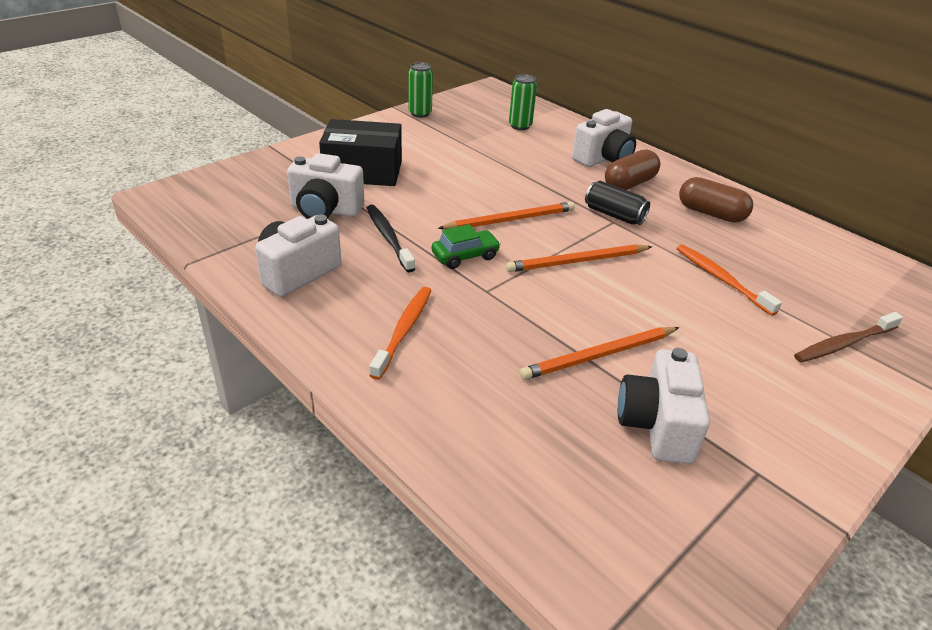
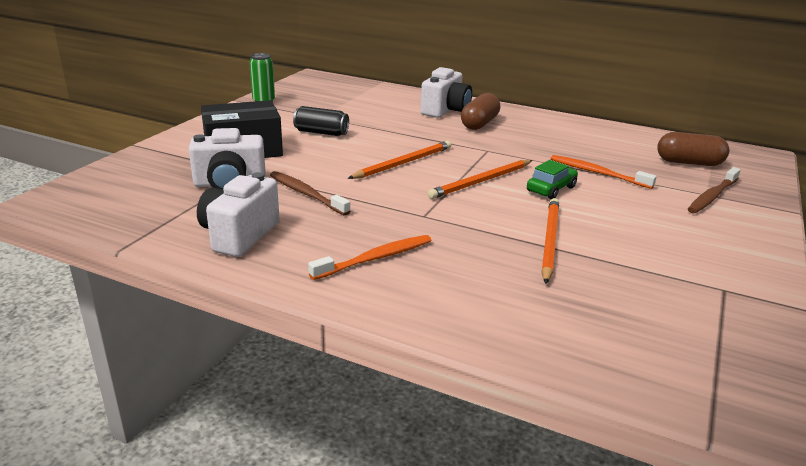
camera: 20 degrees left, 10 degrees down
black toothbrush [367,205,415,272] -> brown toothbrush [270,171,351,216]
orange toothbrush [369,287,432,380] -> orange toothbrush turned 60 degrees clockwise [308,235,432,280]
green car [432,224,501,269] -> green car moved to [527,160,578,199]
green can [509,74,537,130] -> none
orange pencil [520,327,679,380] -> orange pencil turned 150 degrees clockwise [541,198,559,284]
black can [585,181,650,225] -> black can moved to [293,106,349,136]
white camera [618,348,710,464] -> none
brown capsule [679,177,753,223] -> brown capsule moved to [657,132,729,166]

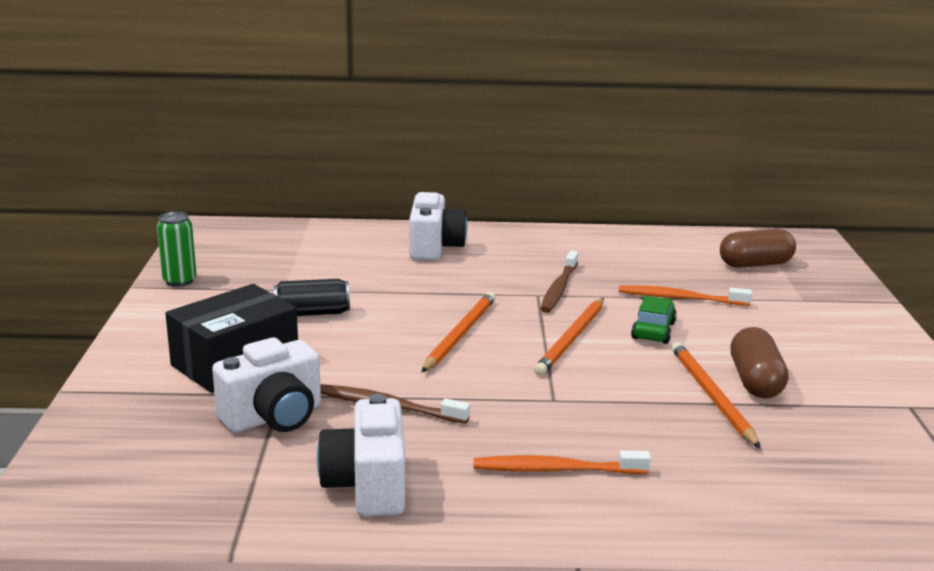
camera: 25 degrees left, 5 degrees down
orange toothbrush [308,235,432,280] -> orange toothbrush turned 120 degrees counterclockwise [473,451,651,474]
brown capsule [461,93,500,130] -> brown capsule moved to [730,327,788,398]
brown toothbrush [688,167,741,213] -> brown toothbrush moved to [540,250,578,313]

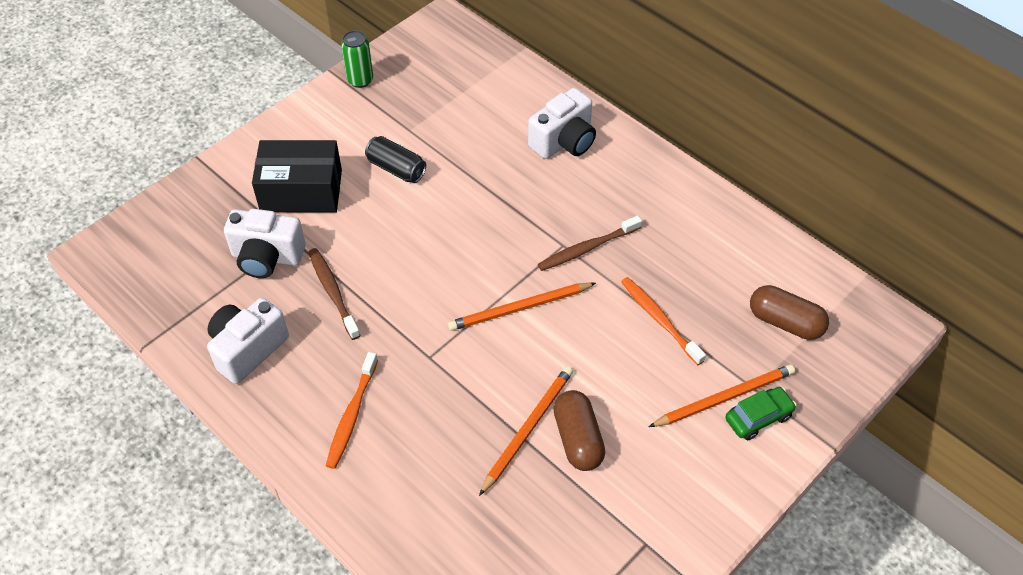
camera: 45 degrees right, 30 degrees up
orange pencil [422,292,496,372] -> orange pencil moved to [649,364,795,427]
orange toothbrush [473,451,651,474] -> orange toothbrush turned 120 degrees counterclockwise [326,352,378,469]
green car [631,296,677,344] -> green car moved to [725,387,797,440]
brown capsule [730,327,788,398] -> brown capsule turned 60 degrees counterclockwise [553,390,605,471]

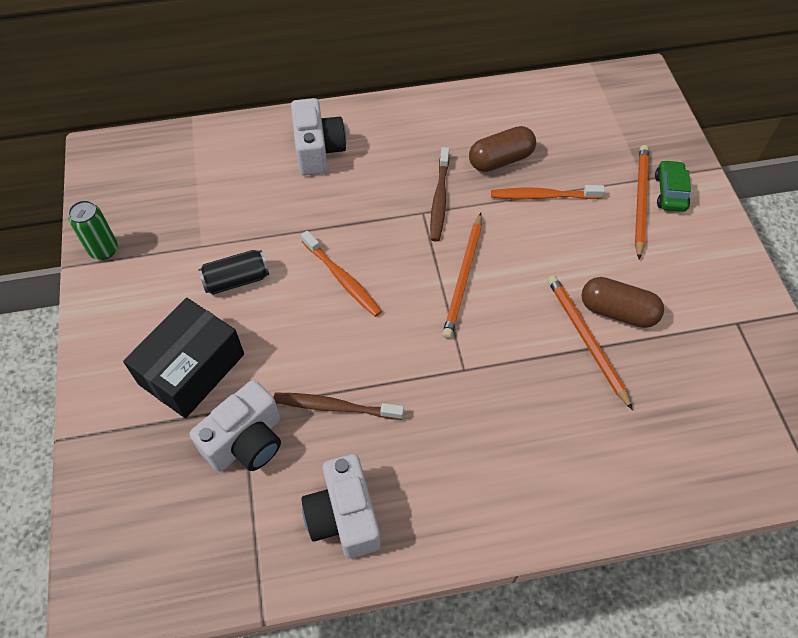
camera: 55 degrees left, 5 degrees up
orange toothbrush [326,352,378,469] -> orange toothbrush moved to [301,231,382,317]
brown capsule [750,285,829,340] -> brown capsule moved to [469,126,536,172]

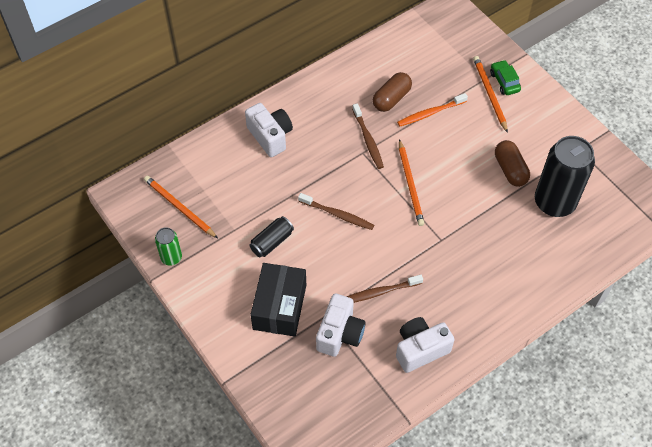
camera: 25 degrees left, 0 degrees up
orange toothbrush [301,231,382,317] -> brown toothbrush [298,193,374,230]
white camera [301,454,380,558] -> white camera turned 105 degrees clockwise [396,317,455,373]
orange pencil [547,275,633,410] -> orange pencil moved to [144,176,218,238]
brown capsule [581,277,664,328] -> brown capsule turned 75 degrees clockwise [495,140,530,187]
none -> black can [535,136,595,217]

